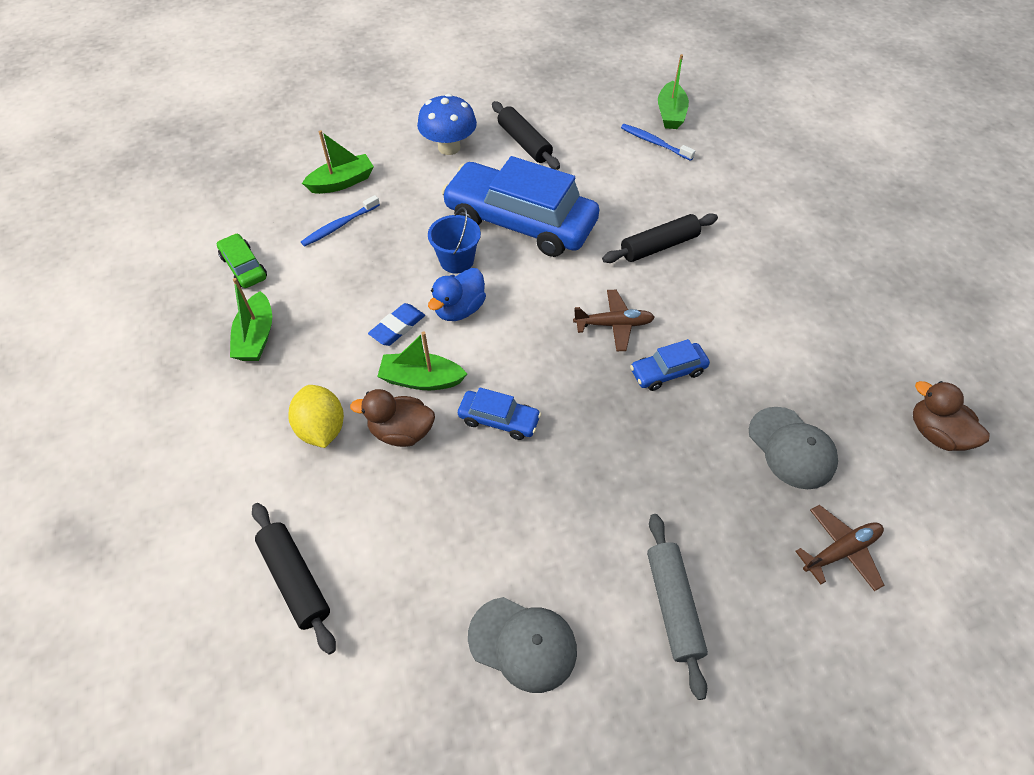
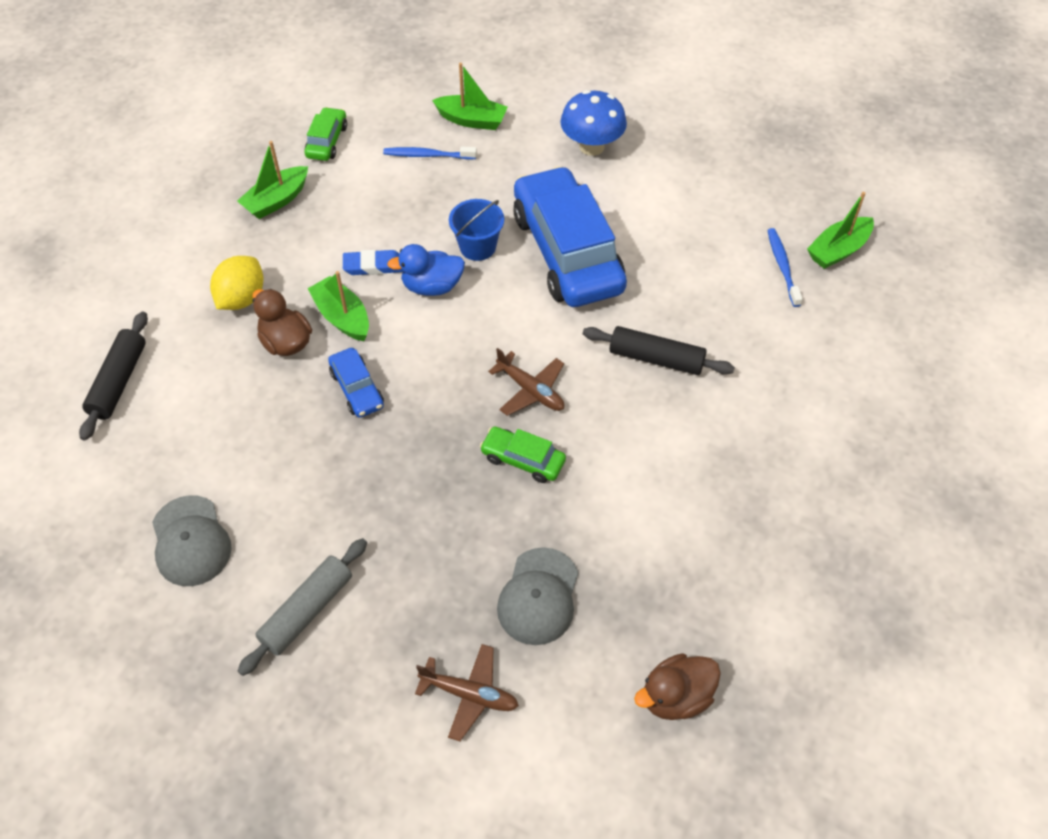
camera: 45 degrees right, 0 degrees up
black rolling pin [492,101,560,170] -> none
blue car [630,339,710,391] -> green car [480,426,566,483]
brown duck [913,381,990,451] -> brown duck turned 120 degrees counterclockwise [634,653,721,720]

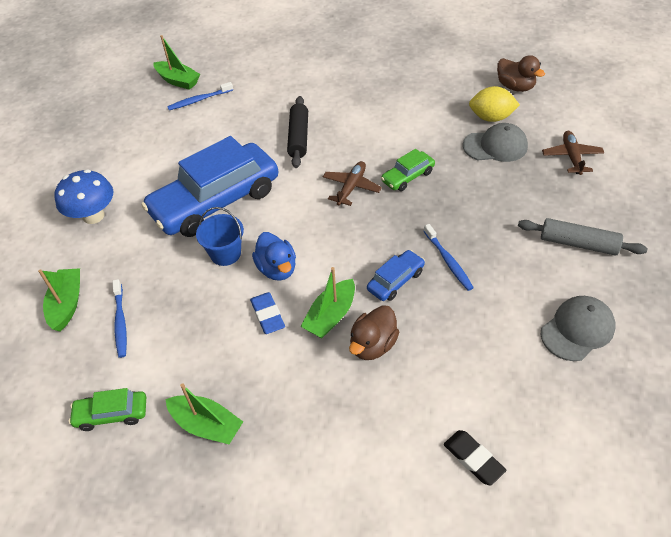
camera: 105 degrees left, 5 degrees down
black rolling pin [79,312,148,441] -> black eraser [444,430,506,486]
yellow lemon [210,256,264,310] -> yellow lemon moved to [469,86,520,122]
green car [480,426,566,483] -> green car turned 45 degrees clockwise [381,149,435,191]
none -> blue toothbrush [424,224,474,291]

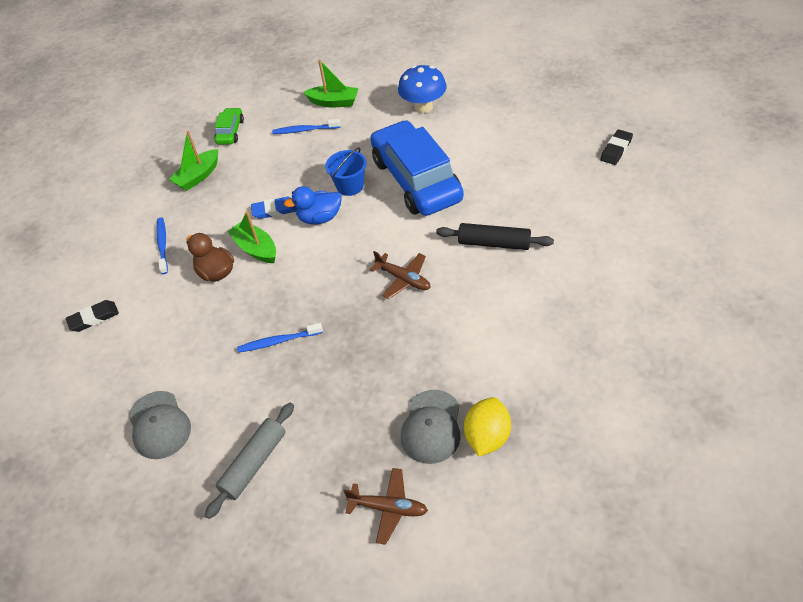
camera: 105 degrees right, 0 degrees up
green boat [153,35,200,90] -> black eraser [600,129,633,165]
blue toothbrush [167,82,233,110] -> blue toothbrush moved to [156,217,168,274]
blue car [367,250,425,301] -> none
green car [381,149,435,191] -> none
brown duck [497,55,545,92] -> none

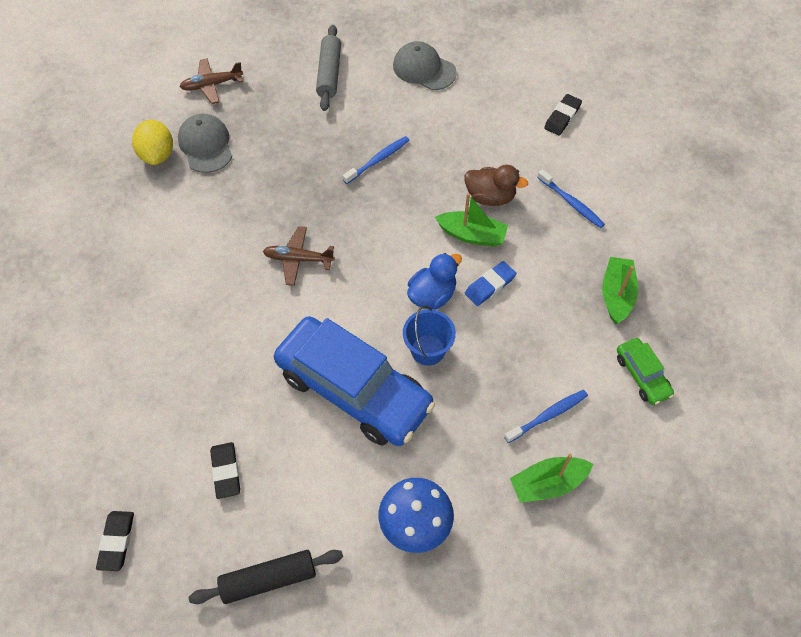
camera: 145 degrees right, 10 degrees up
black rolling pin [436,223,554,250] -> black rolling pin moved to [188,550,343,604]
none -> black eraser [210,442,240,499]

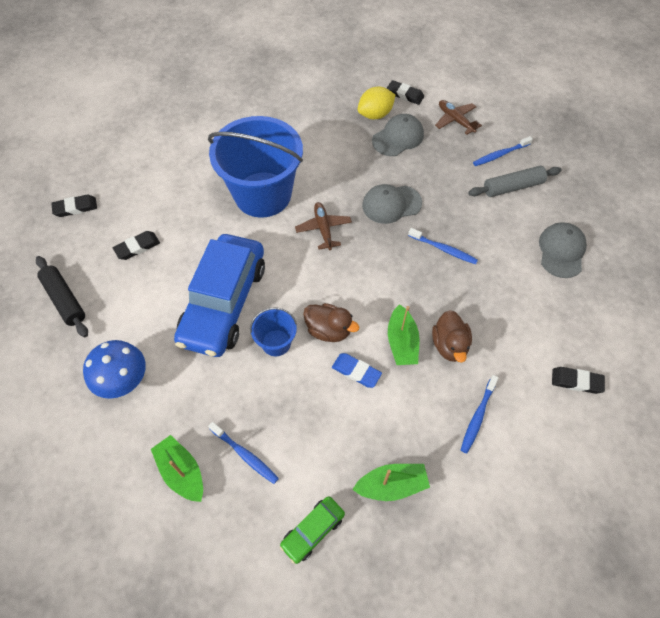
camera: 70 degrees right, 0 degrees up
blue duck [407,253,462,310] -> brown duck [303,303,359,342]
none -> blue bucket [208,116,303,218]
none -> grey cap [362,184,422,224]
none -> black eraser [387,80,424,105]
none -> blue toothbrush [473,136,533,166]

